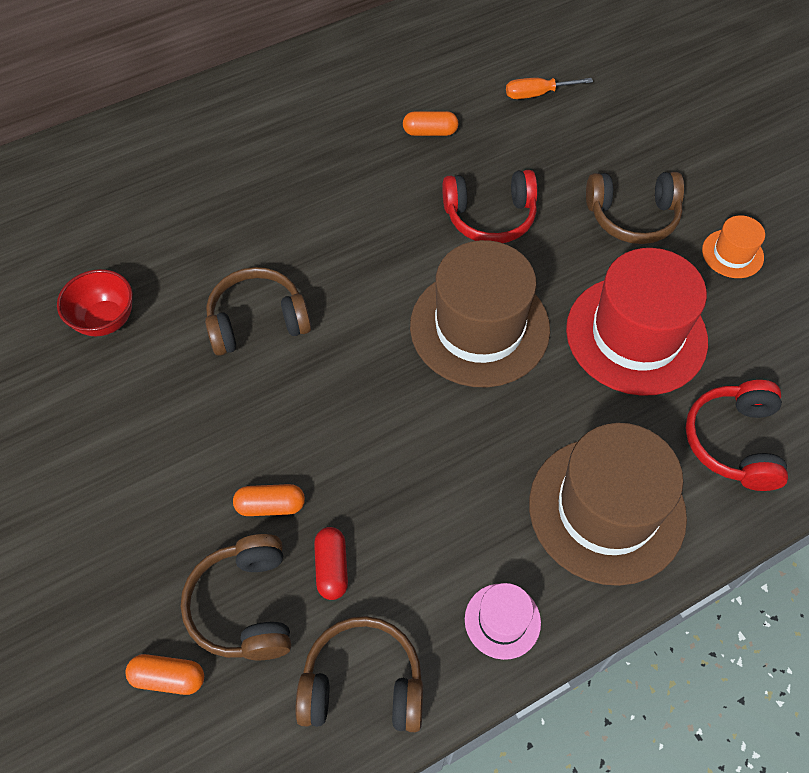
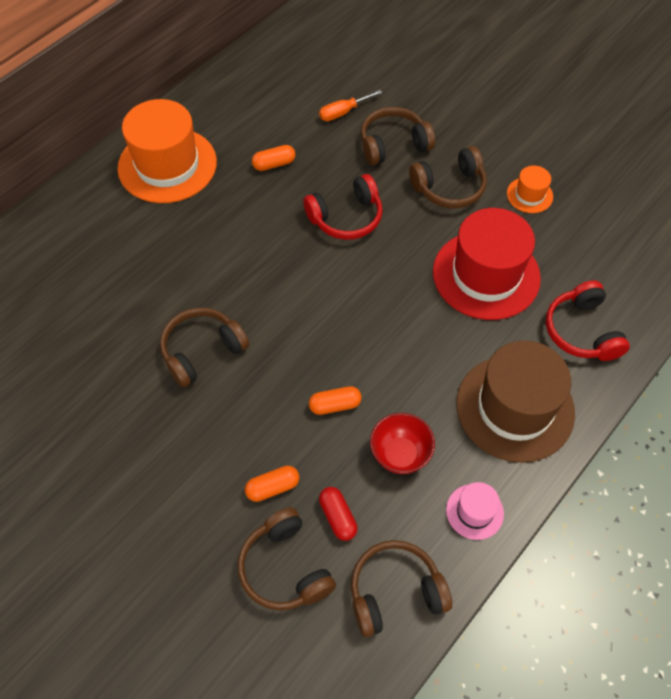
camera: 20 degrees left, 0 degrees up
red bowl [57,269,133,336] -> red bowl moved to [370,413,435,474]
orange capsule [125,654,204,695] -> orange capsule moved to [309,386,362,415]
brown hat [410,240,550,388] -> none
none -> orange hat [117,99,217,203]
none -> brown headphones [361,107,435,165]

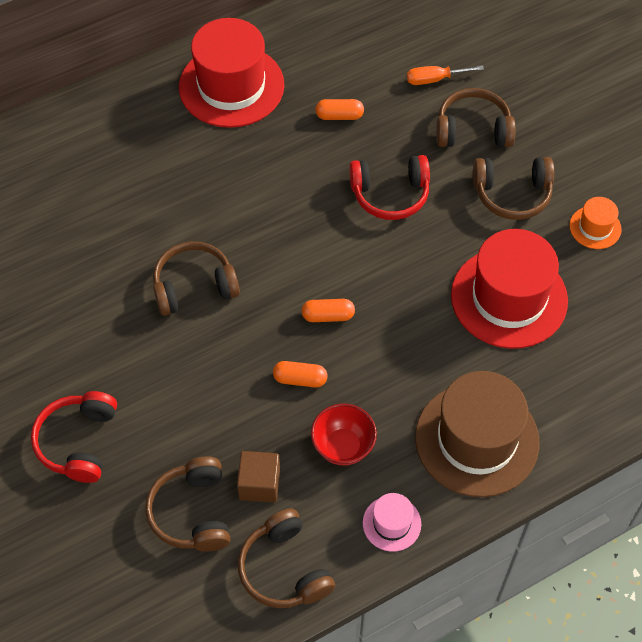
camera: 20 degrees right, 0 degrees up
orange hat [117,99,217,203] -> red hat [179,18,284,128]
orange capsule [245,466,299,502] -> orange capsule moved to [301,299,355,322]
red capsule [319,487,358,541] -> brown cube [237,451,280,503]
brown headphones [351,540,452,637] -> brown headphones turned 120 degrees counterclockwise [238,508,335,608]
red headphones [546,280,630,361] -> red headphones moved to [31,391,117,483]

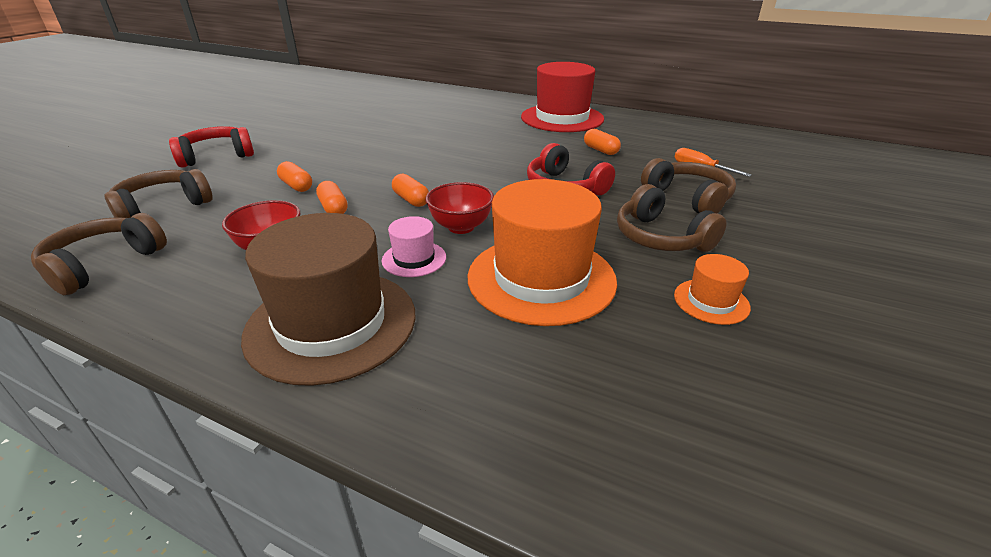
camera: 55 degrees right, 25 degrees down
brown headphones [153,241,240,316] -> none
brown cube [237,451,280,503] -> none
pink hat [363,493,421,552] -> pink hat moved to [382,216,446,277]
red hat [451,229,568,349] -> orange hat [468,179,617,326]
none -> orange capsule [277,161,312,192]
none -> red bowl [426,182,494,234]

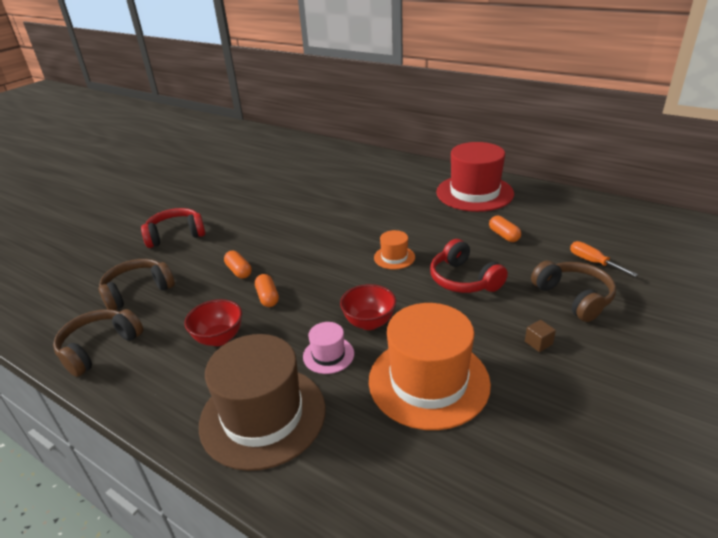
camera: 10 degrees right, 0 degrees up
orange capsule [392,174,429,207] -> none
brown headphones [617,184,726,252] -> brown cube [525,320,556,352]
orange hat [674,254,751,325] -> orange hat moved to [374,230,415,269]

